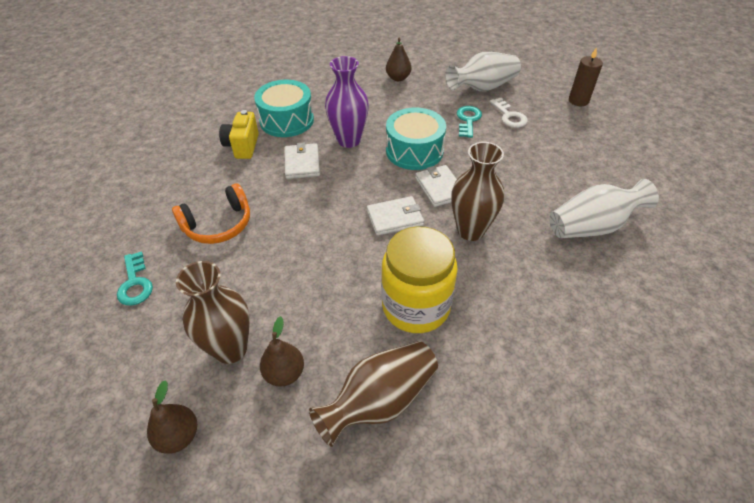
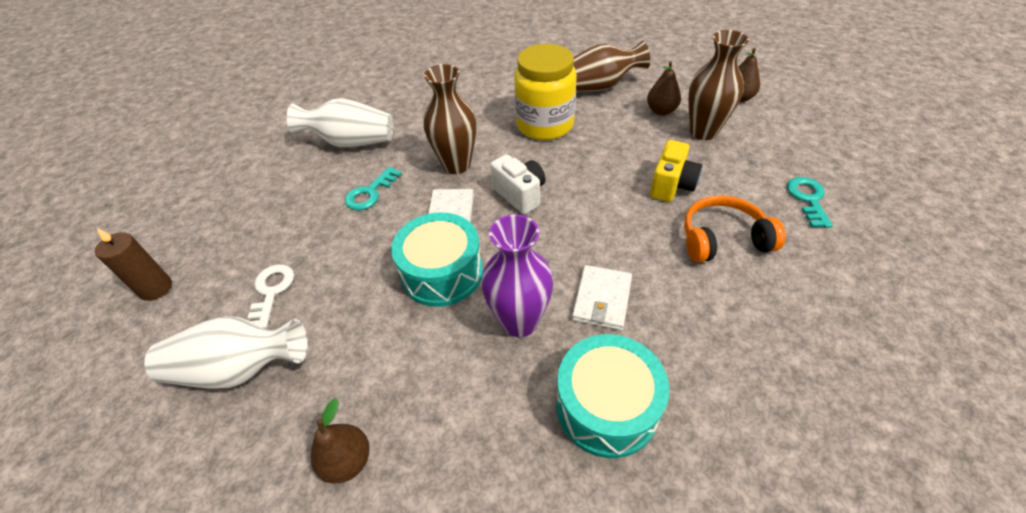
camera: 155 degrees left, 0 degrees up
yellow camera [219,110,259,159] -> yellow camera moved to [650,140,702,202]
white wallet [367,196,424,236] -> white camera [490,154,546,214]
turquoise key [457,106,482,138] -> turquoise key moved to [345,167,402,210]

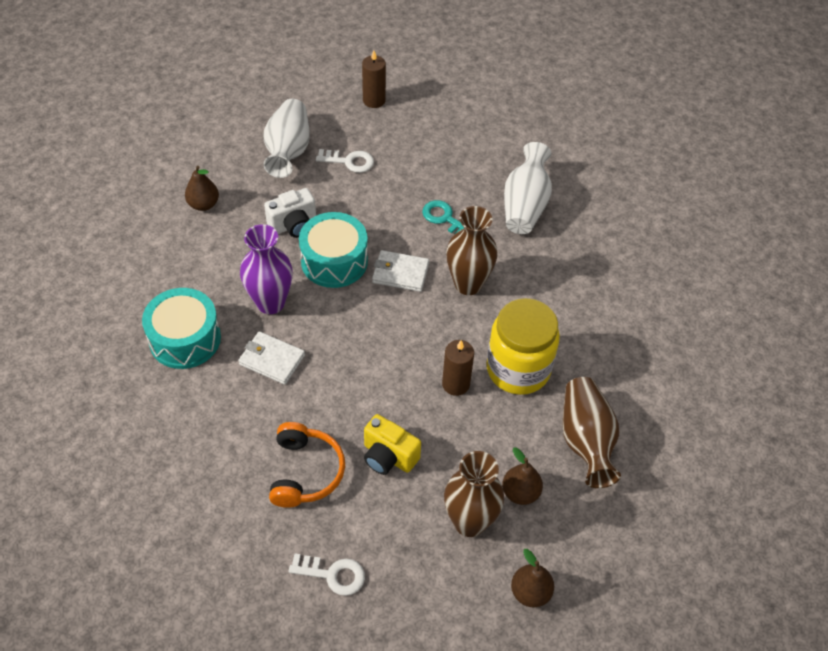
camera: 95 degrees right, 5 degrees up
white camera [490,154,546,214] -> white camera moved to [264,188,316,238]
turquoise key [787,177,833,228] -> white key [288,553,365,596]
none -> brown candle [442,340,474,396]

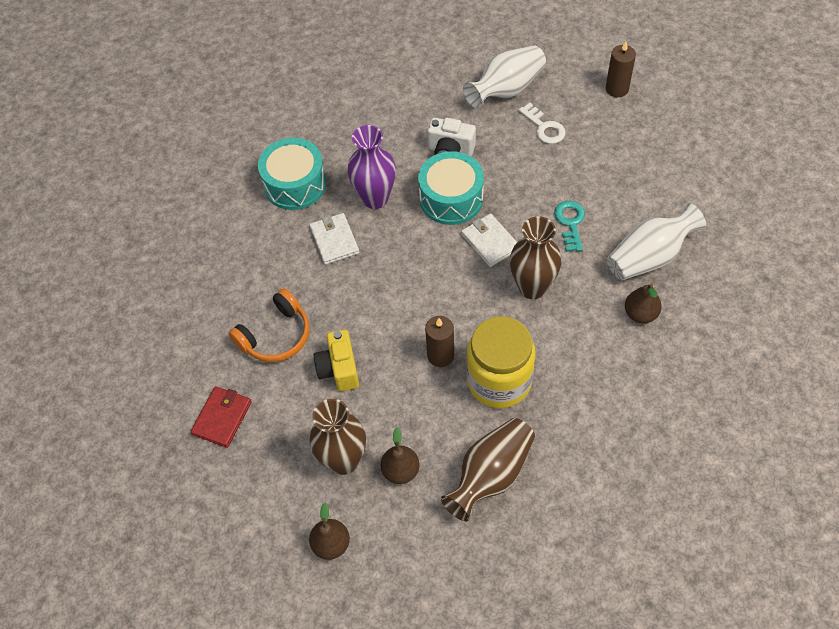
camera: 50 degrees right, 5 degrees up
brown pear [185,166,219,211] -> brown pear moved to [625,284,662,323]
white key [288,553,365,596] -> red wallet [190,386,252,448]

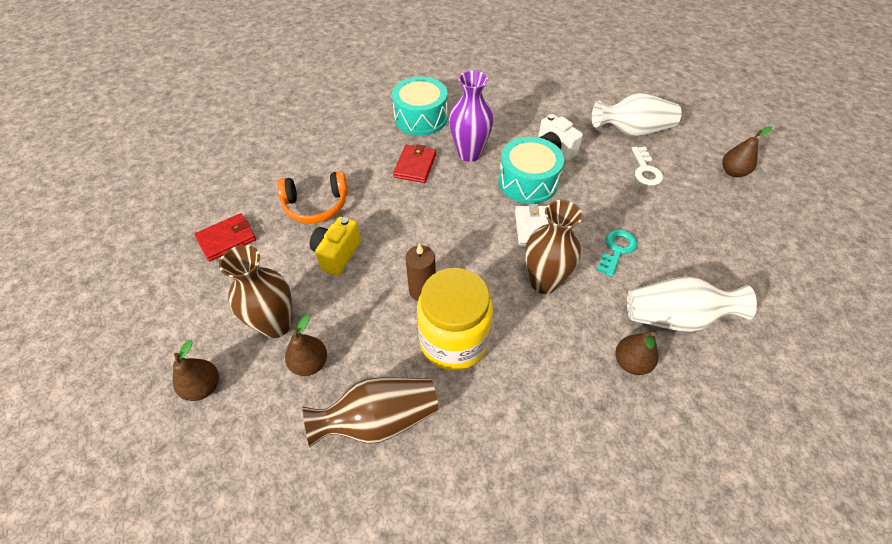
camera: 30 degrees right, 5 degrees down
white wallet [309,213,359,265] -> red wallet [393,144,436,183]
brown candle [606,42,636,97] -> brown pear [722,126,772,177]

